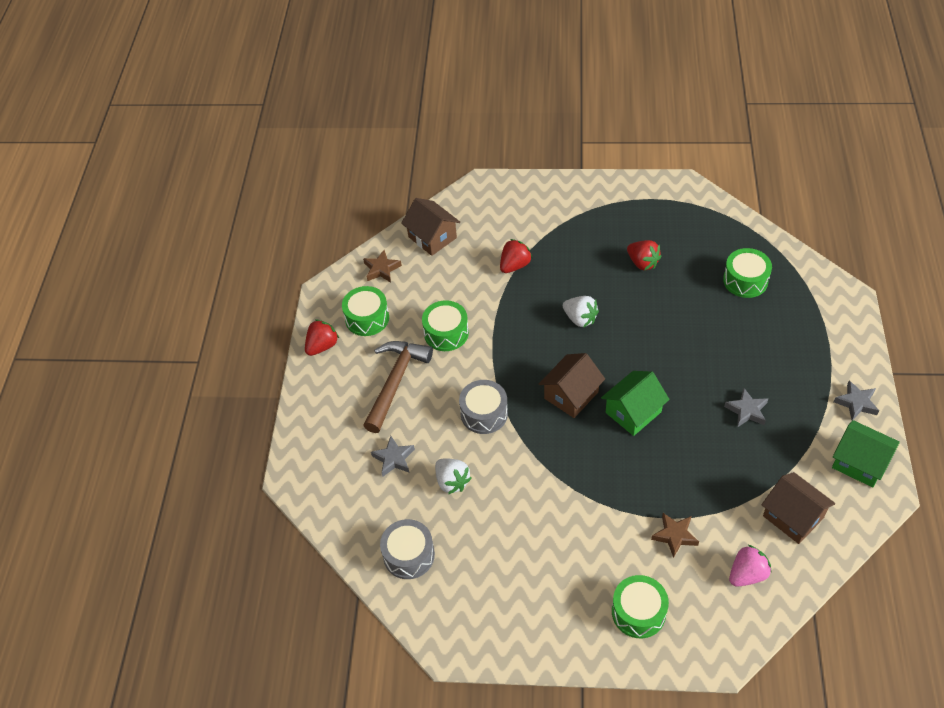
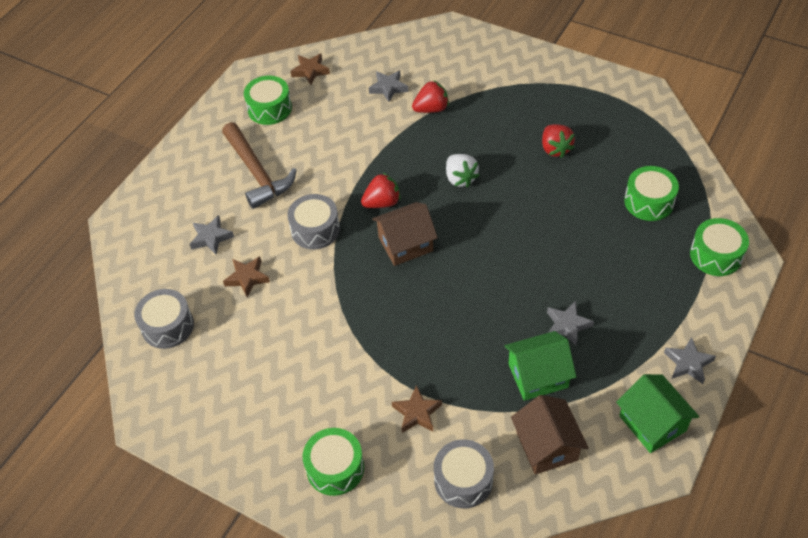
camera: 25 degrees right, 0 degrees up
red strawberry [305,319,339,356] -> red strawberry moved to [361,173,401,208]
brown hammer [363,341,433,433] -> brown hammer turned 105 degrees clockwise [222,122,297,209]
brown house [401,198,460,256] -> none
green drum [422,300,469,351] -> green drum moved to [690,218,749,276]
white strawberry [435,458,472,494] -> brown star [223,256,270,297]
green house [601,371,670,436] -> green house moved to [505,331,576,401]
pink strawberry [729,545,772,587] -> grey drum [434,440,494,508]
none -> grey star [369,70,408,102]

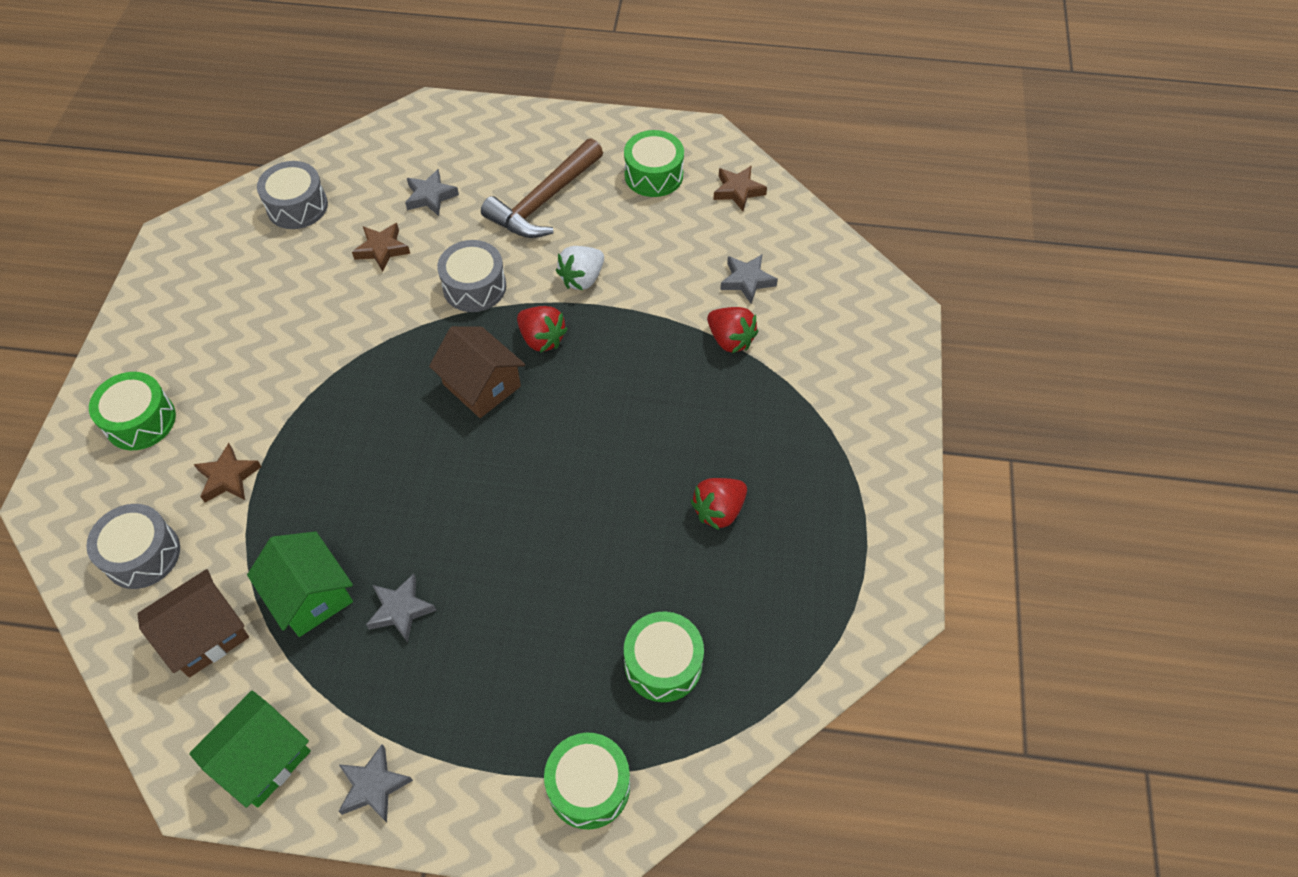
camera: 65 degrees right, 5 degrees up
white strawberry [446,154,480,187] -> white strawberry moved to [556,246,604,290]

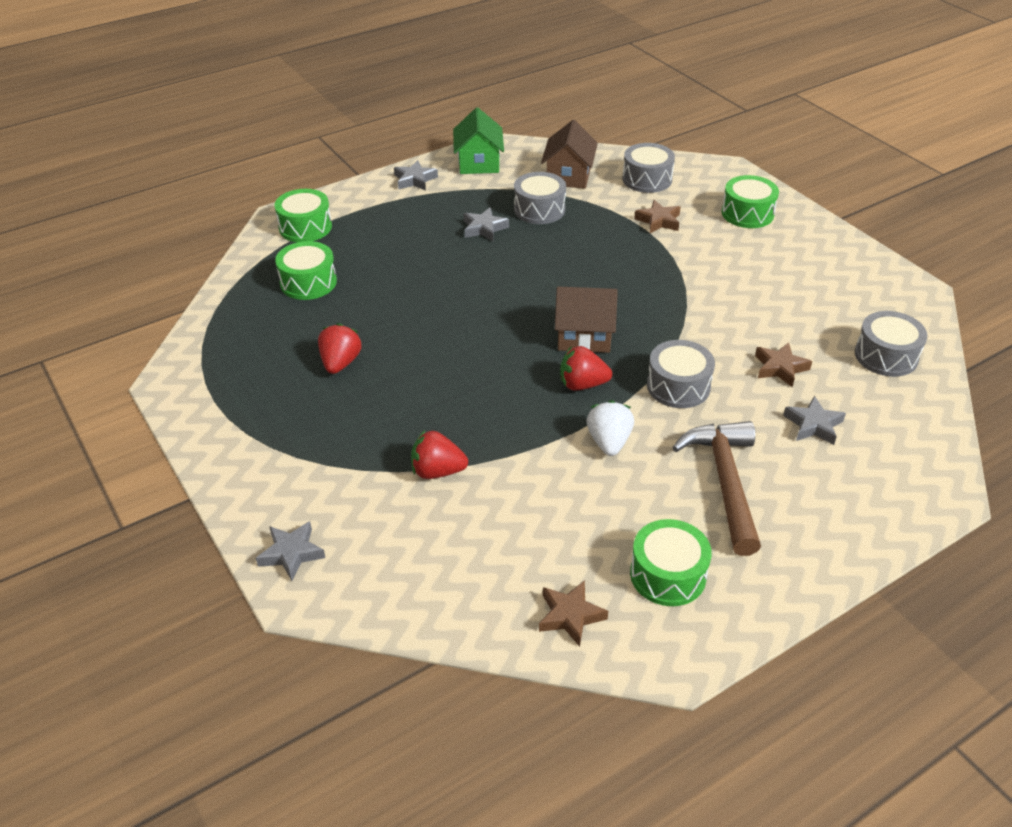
camera: 140 degrees right, 15 degrees down
green house [247,531,353,637] -> grey drum [514,172,566,224]
grey star [720,255,778,303] -> grey star moved to [256,521,325,581]

